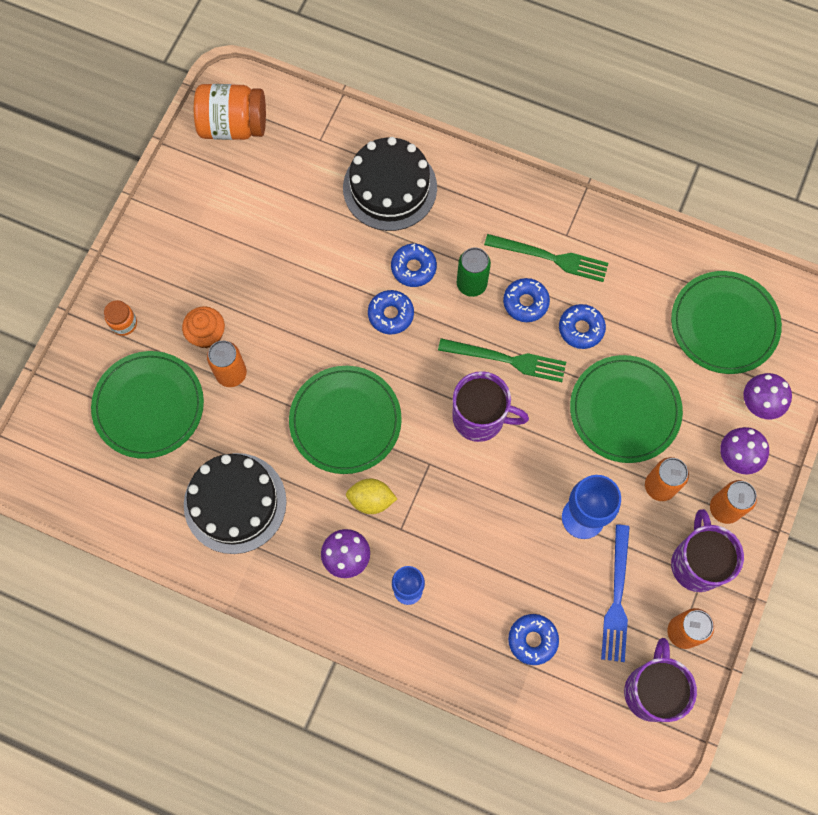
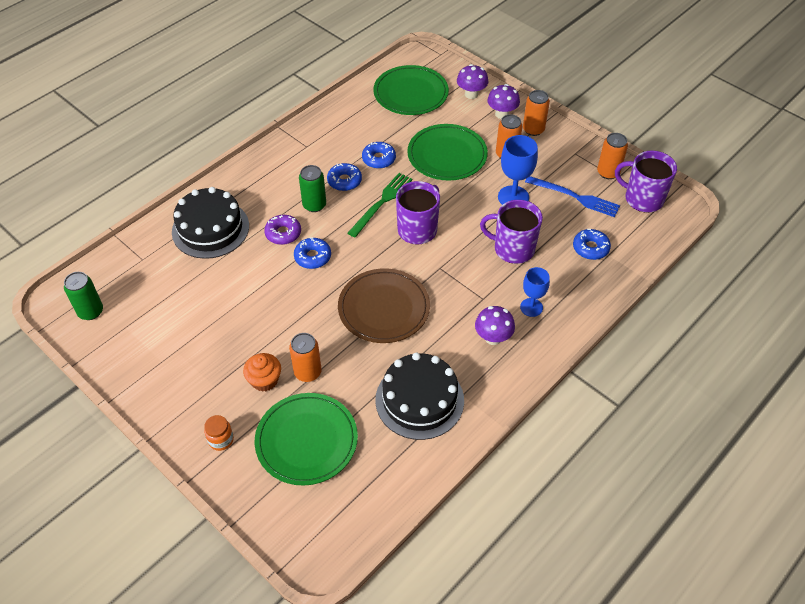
camera: 70 degrees left, 20 degrees down
orange jar [194,84,266,140] -> green can [64,272,103,320]
green plate [289,366,402,474] -> brown plate [338,268,430,343]
yellow lemon [346,478,397,514] -> none
blue donut [391,243,437,287] -> purple donut [264,215,301,245]
green fork [484,234,608,282] -> none
purple mug [671,509,744,592] -> purple mug moved to [480,200,543,264]

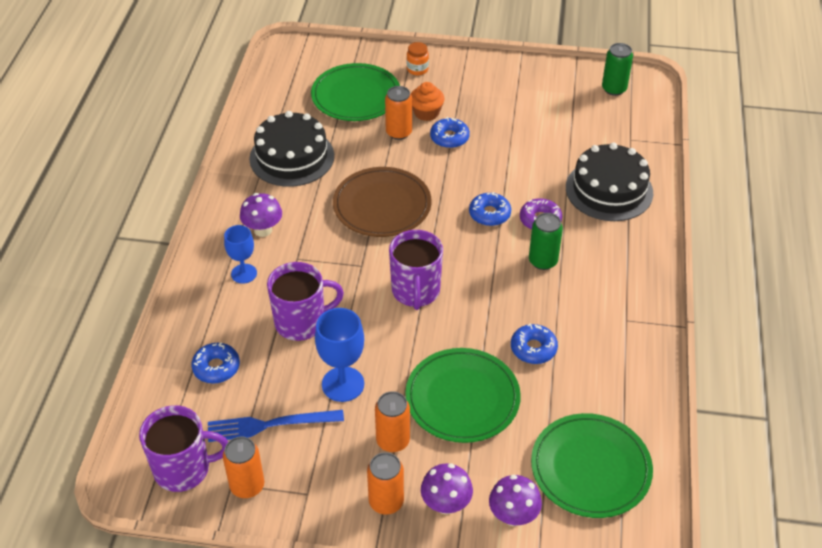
camera: 145 degrees right, 5 degrees down
blue donut [327,163,362,191] -> blue donut moved to [430,117,470,148]
green fork [348,173,413,237] -> none

